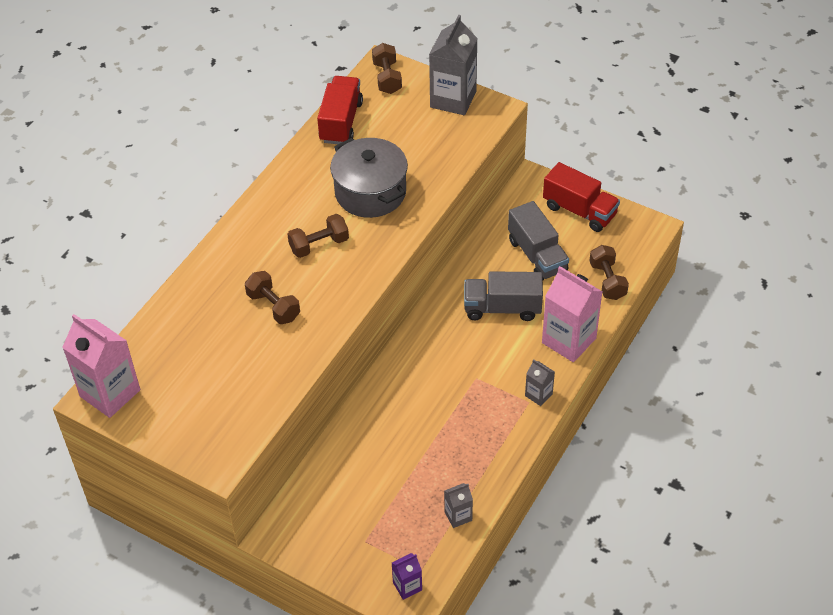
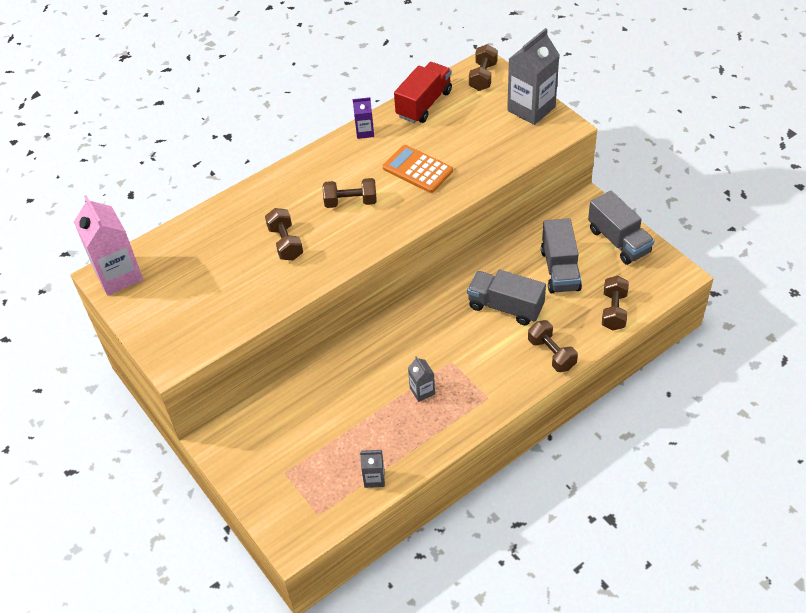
camera: 25 degrees right, 0 degrees up
grey pot [330,138,408,218] -> orange calculator [383,145,453,193]
purple carton [392,553,422,600] -> purple carton moved to [353,97,374,139]
grey carton [525,359,555,406] -> grey carton moved to [408,356,435,402]
pink carton [542,266,603,362] -> brown dumbbell [528,320,578,372]
red truck [543,162,620,232] -> grey truck [588,191,655,265]

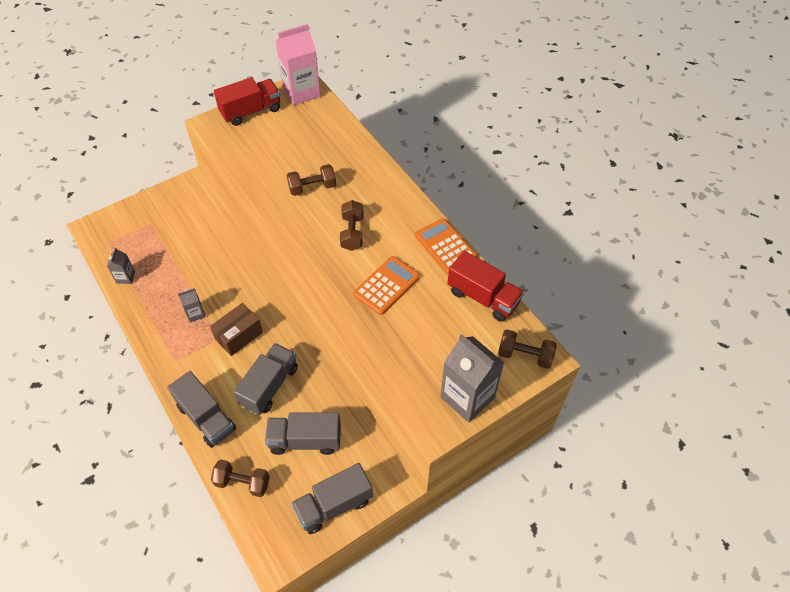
camera: 90 degrees right, 5 degrees up
purple carton [353,97,374,139] -> orange calculator [415,218,477,274]
brown dumbbell [528,320,578,372] -> grey truck [167,371,236,448]
none -> brown box [210,303,263,356]
none -> red truck [214,77,280,126]

